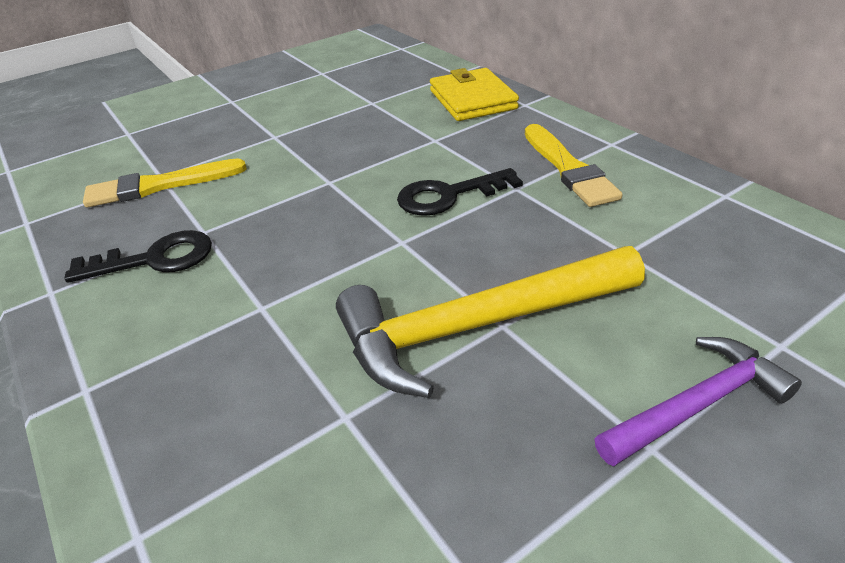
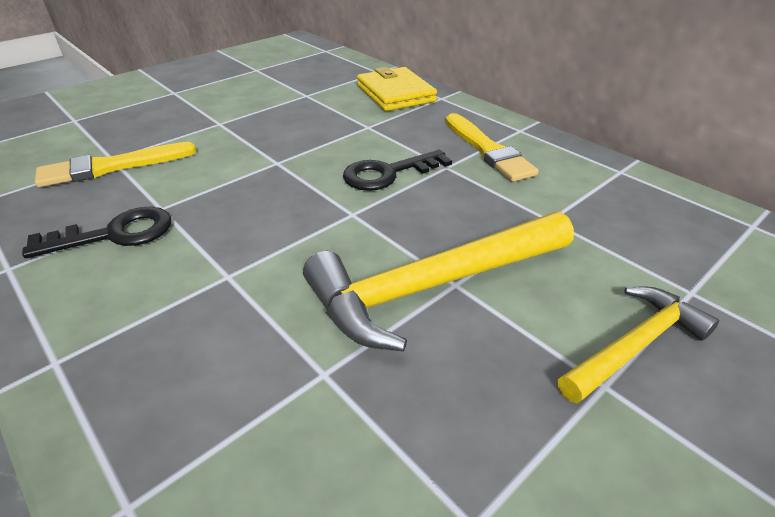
camera: 10 degrees left, 0 degrees up
purple hammer [595,337,802,466] -> yellow hammer [558,286,719,403]

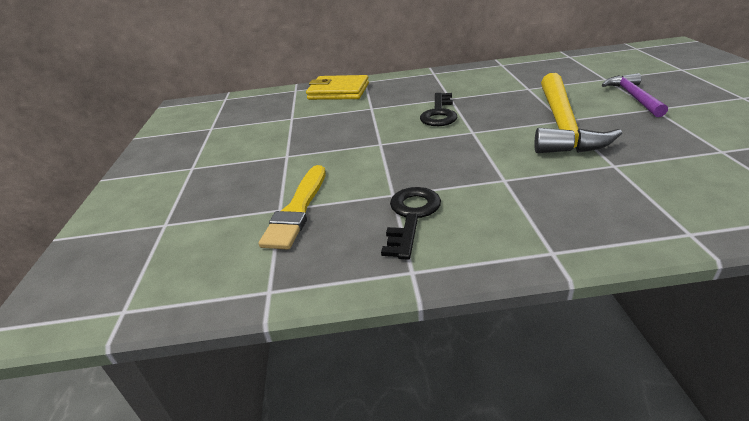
camera: 50 degrees left, 5 degrees down
yellow brush [446,113,539,182] -> none
yellow hammer [558,286,719,403] -> purple hammer [602,73,668,117]

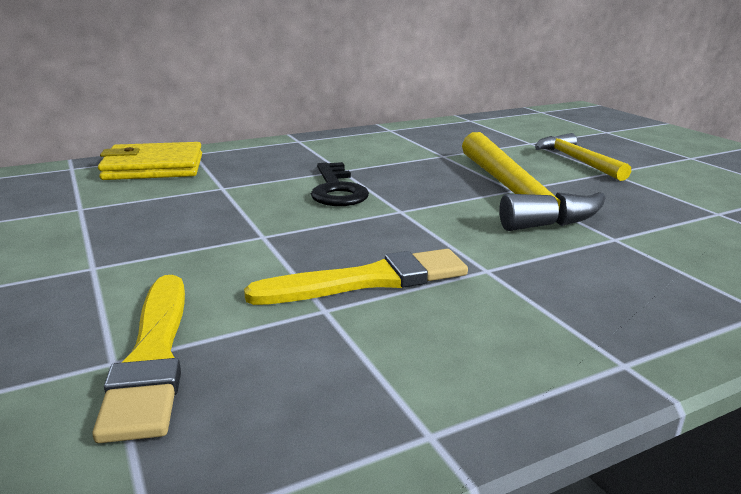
camera: 25 degrees left, 10 degrees down
black key [381,187,441,260] -> none
purple hammer [602,73,668,117] -> yellow hammer [535,133,631,181]
none -> yellow brush [244,249,468,305]

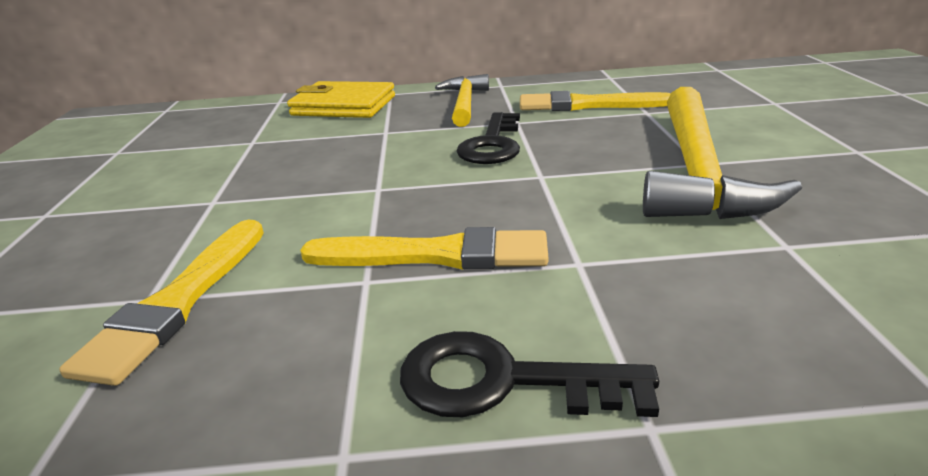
camera: 25 degrees right, 5 degrees up
yellow hammer [535,133,631,181] -> yellow hammer moved to [435,74,489,127]
none -> black key [400,331,659,418]
none -> yellow brush [520,91,671,111]

